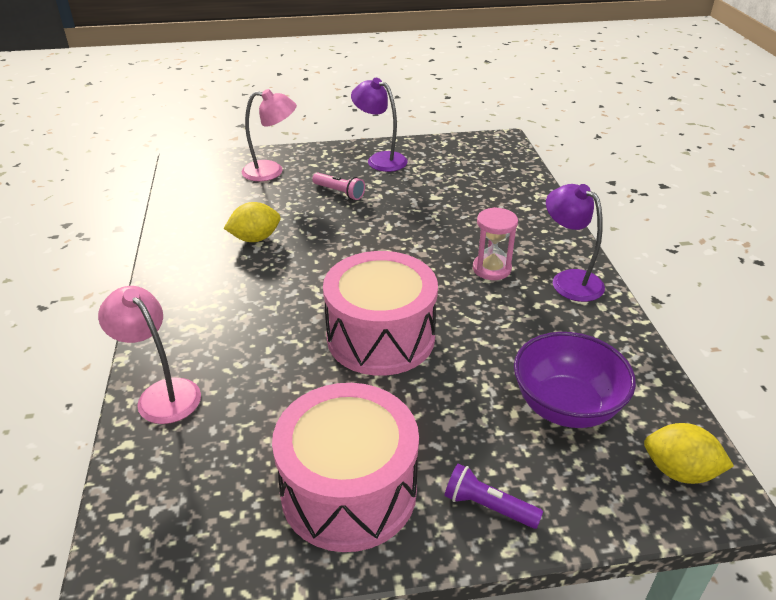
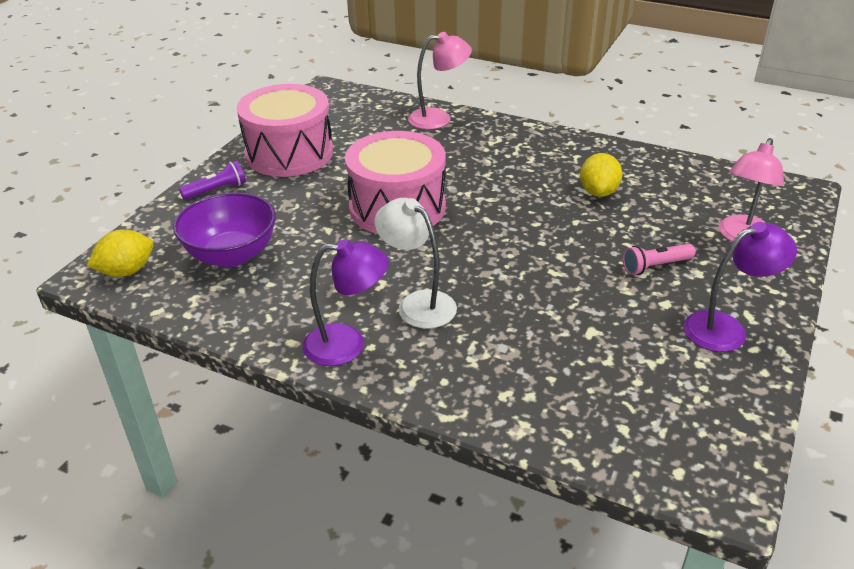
camera: 125 degrees right, 0 degrees up
pink hourglass [473,207,518,280] -> white lamp [374,198,457,329]

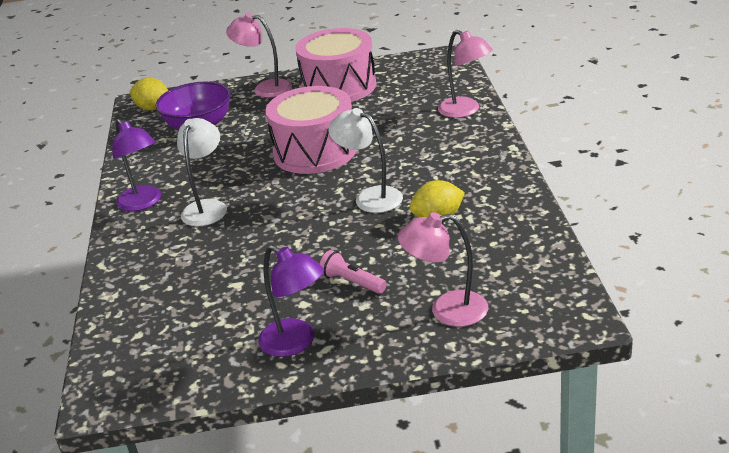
camera: 60 degrees right, 5 degrees down
purple flashlight [179,160,246,200] -> pink lamp [226,13,292,98]
none -> white lamp [328,108,403,213]

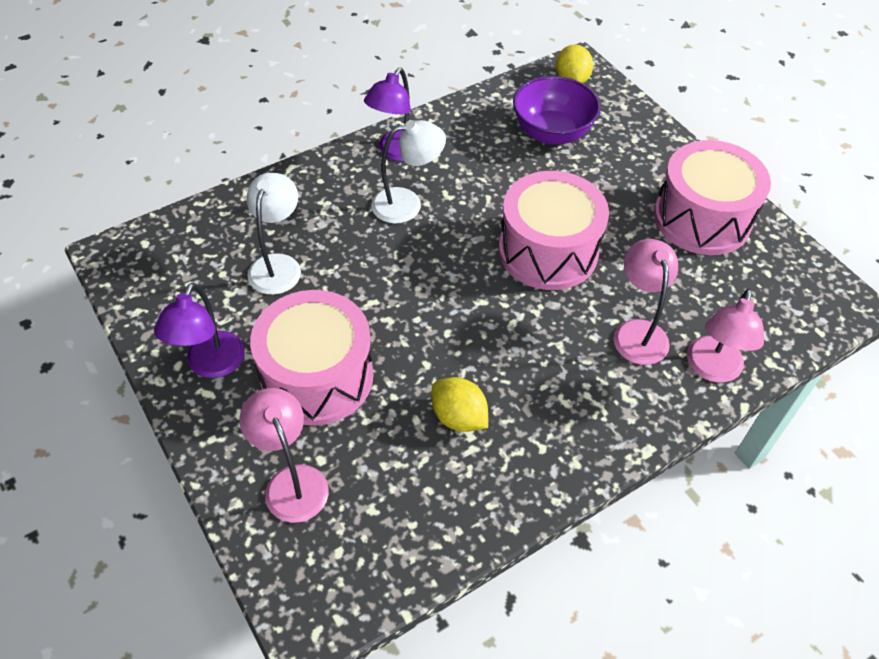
camera: 60 degrees right, 20 degrees up
pink lamp [226,13,292,98] -> pink lamp moved to [614,239,678,365]
pink flashlight [320,250,387,294] -> pink drum [250,290,373,426]
white lamp [328,108,403,213] -> white lamp moved to [246,173,301,295]

